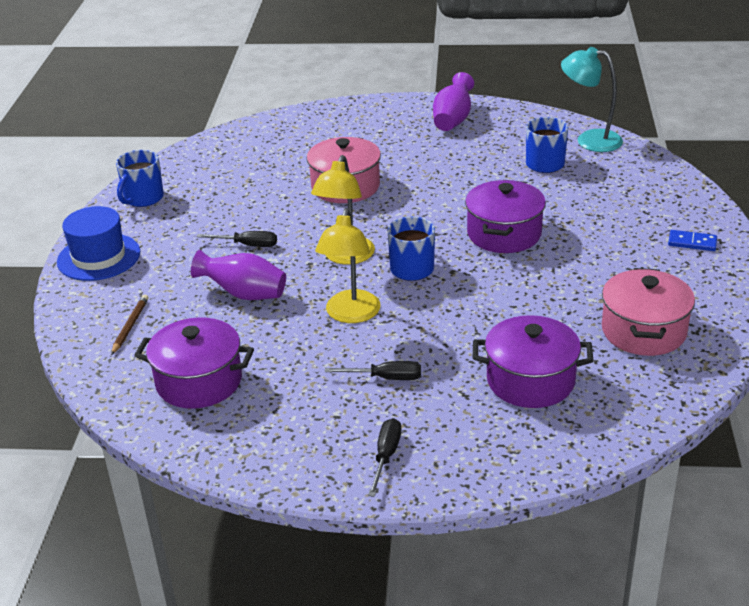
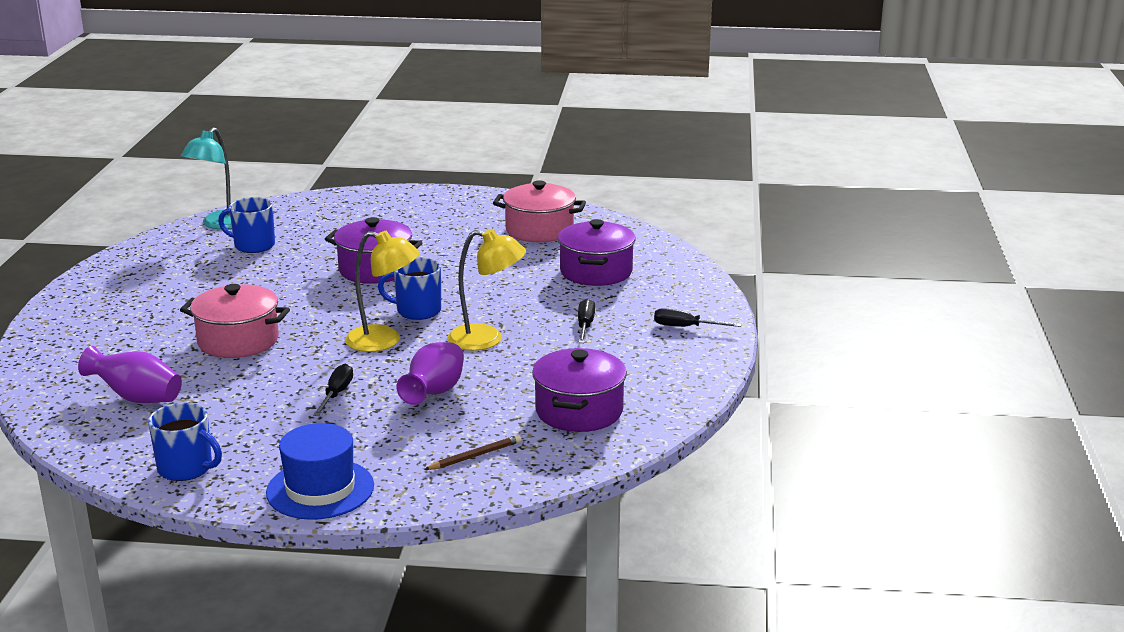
camera: 90 degrees left, 10 degrees down
brown pencil [111,295,148,355] -> brown pencil turned 135 degrees clockwise [424,435,521,470]
purple vase [433,72,474,131] -> purple vase moved to [78,346,182,403]
blue domino [668,230,717,251] -> none

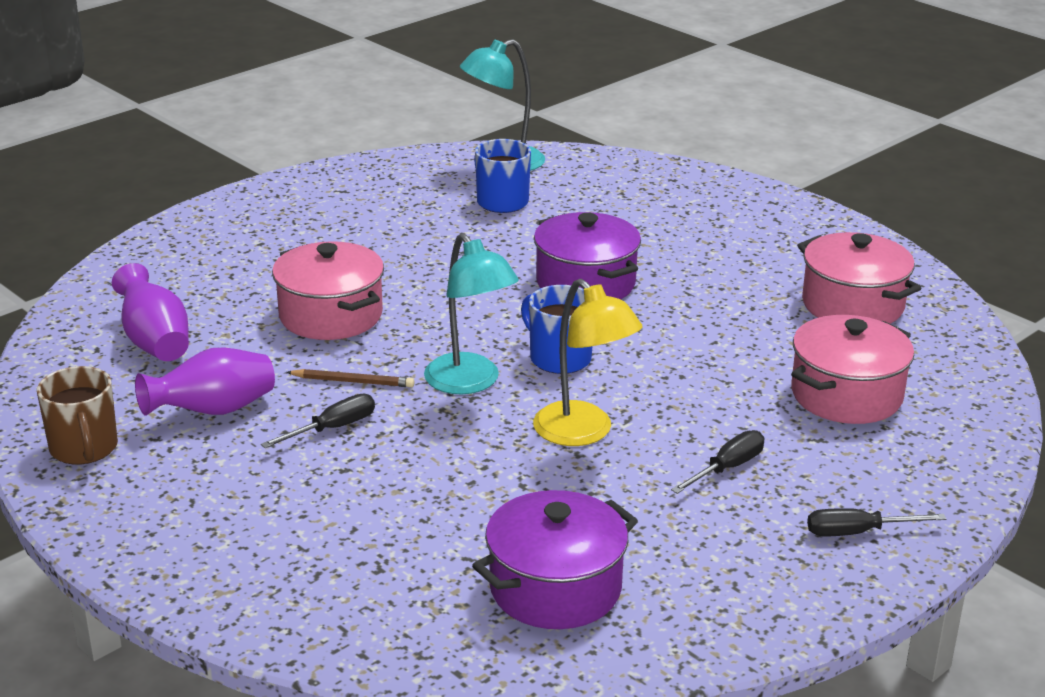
camera: 40 degrees right, 5 degrees up
blue mug [148,403,222,481] -> brown mug [37,366,118,465]
blue hat [266,423,374,520] -> none
yellow lamp [345,231,420,352] -> turquoise lamp [424,233,519,394]
purple vase [397,342,464,405] -> purple vase moved to [135,348,275,416]
brown pencil [424,435,521,470] -> brown pencil moved to [286,369,414,387]
purple pot [558,219,636,286] -> pink pot [791,315,914,424]
black screwdriver [654,308,742,327] -> black screwdriver turned 60 degrees counterclockwise [807,508,946,536]

